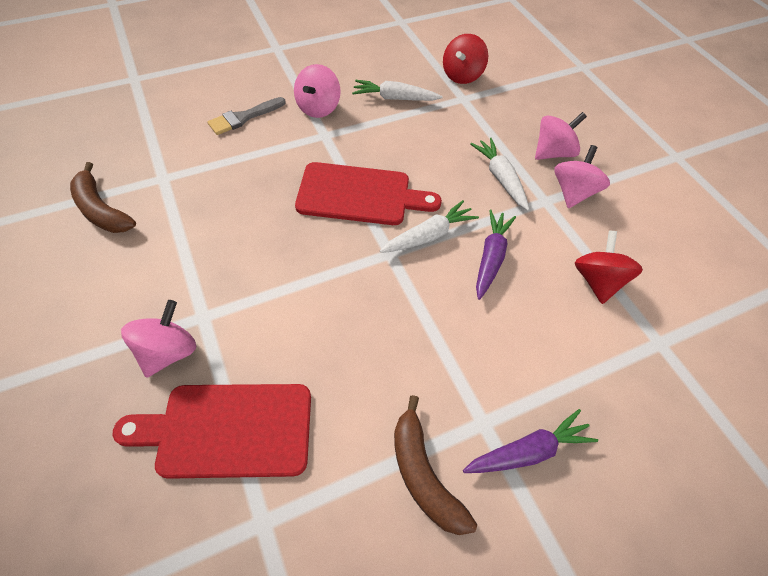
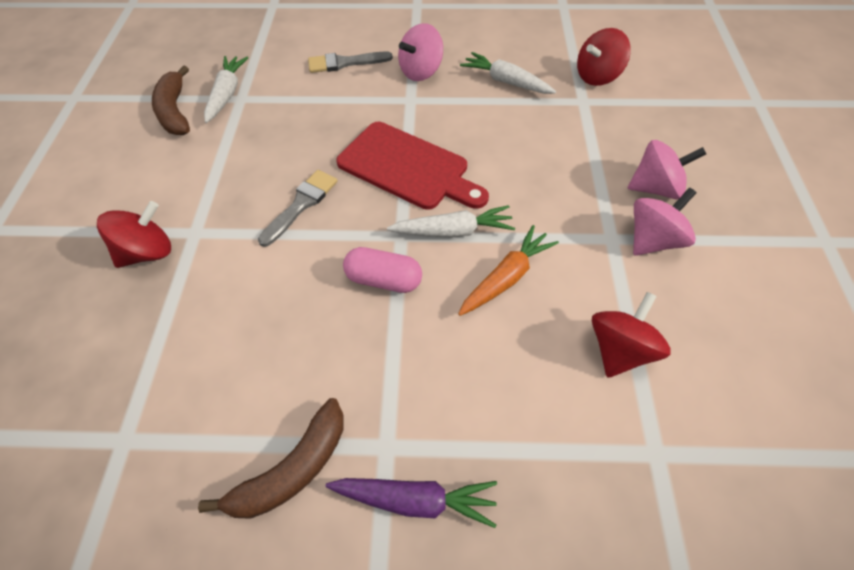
camera: 30 degrees right, 0 degrees up
red cutting board [112,384,311,479] -> none
pink spinning top [121,300,196,378] -> red spinning top [97,201,171,268]
brown banana [394,395,477,535] -> brown banana turned 135 degrees counterclockwise [198,398,344,519]
white carrot [470,138,529,211] -> white carrot moved to [204,56,248,123]
purple carrot [476,209,516,300] -> orange carrot [458,225,559,316]
none -> grey brush [258,170,338,247]
none -> pink capsule [343,247,422,293]

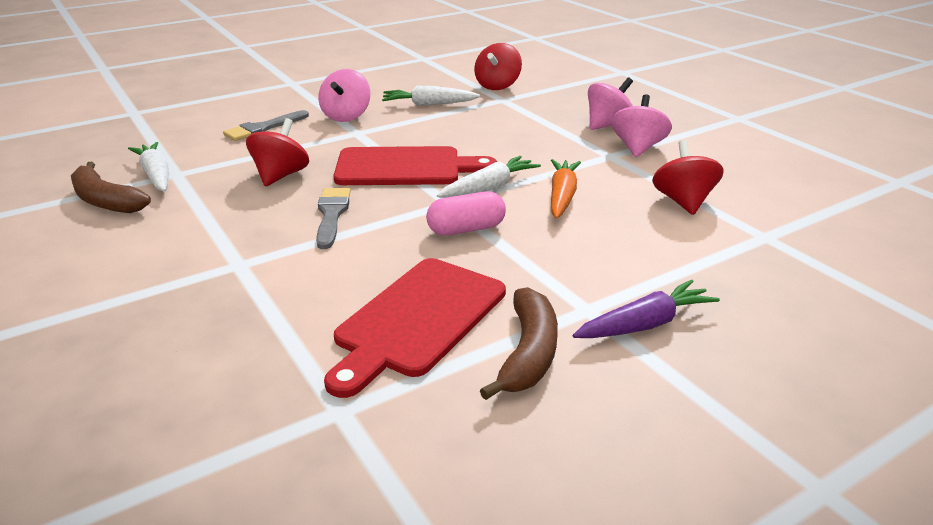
camera: 35 degrees left, 25 degrees down
red spinning top [97,201,171,268] -> red spinning top moved to [246,118,309,187]
none -> red cutting board [324,258,506,398]

